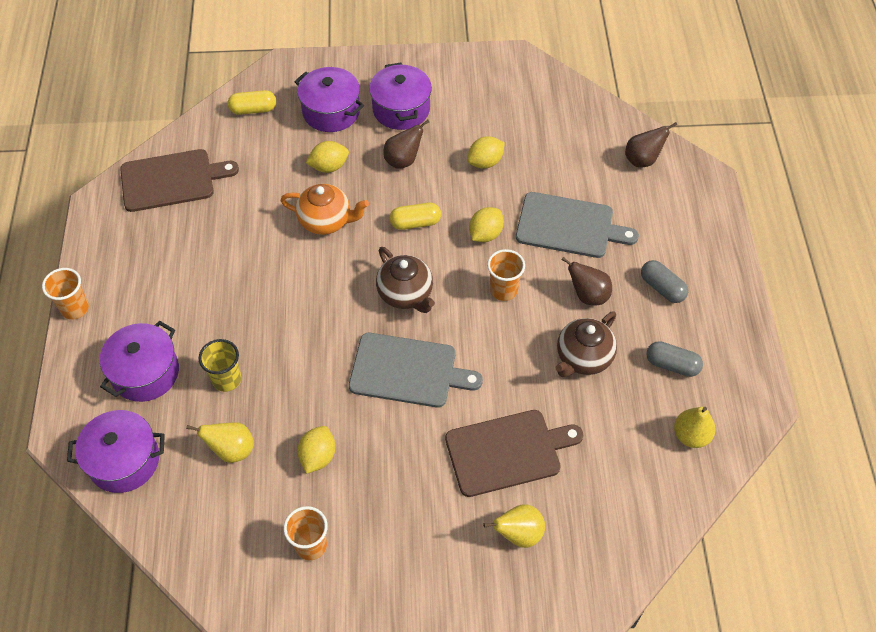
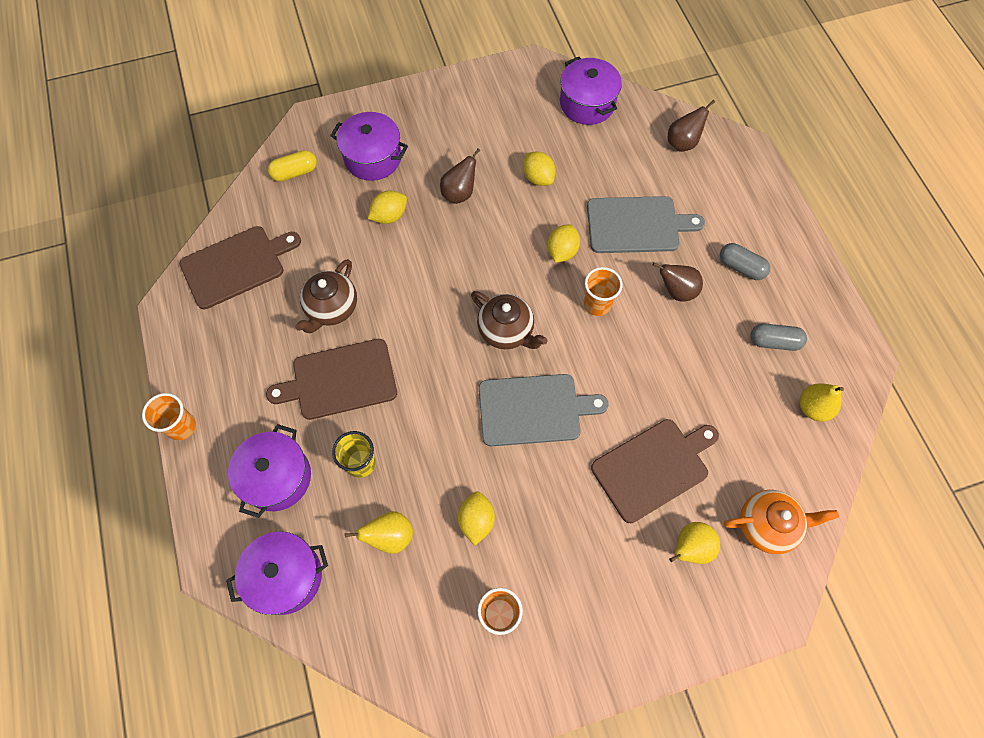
camera: 15 degrees left, 10 degrees up
orange teapot [280,184,369,235] -> orange teapot moved to [724,490,839,554]
purple pot [369,62,432,130] -> purple pot moved to [560,57,622,125]
yellow capsule [390,202,441,230] -> none
yellow lemon [467,136,505,169] -> yellow lemon turned 75 degrees counterclockwise [523,151,556,186]
brown teapot [555,311,617,377] -> brown teapot moved to [295,259,357,333]
none -> brown cutting board [266,339,397,420]

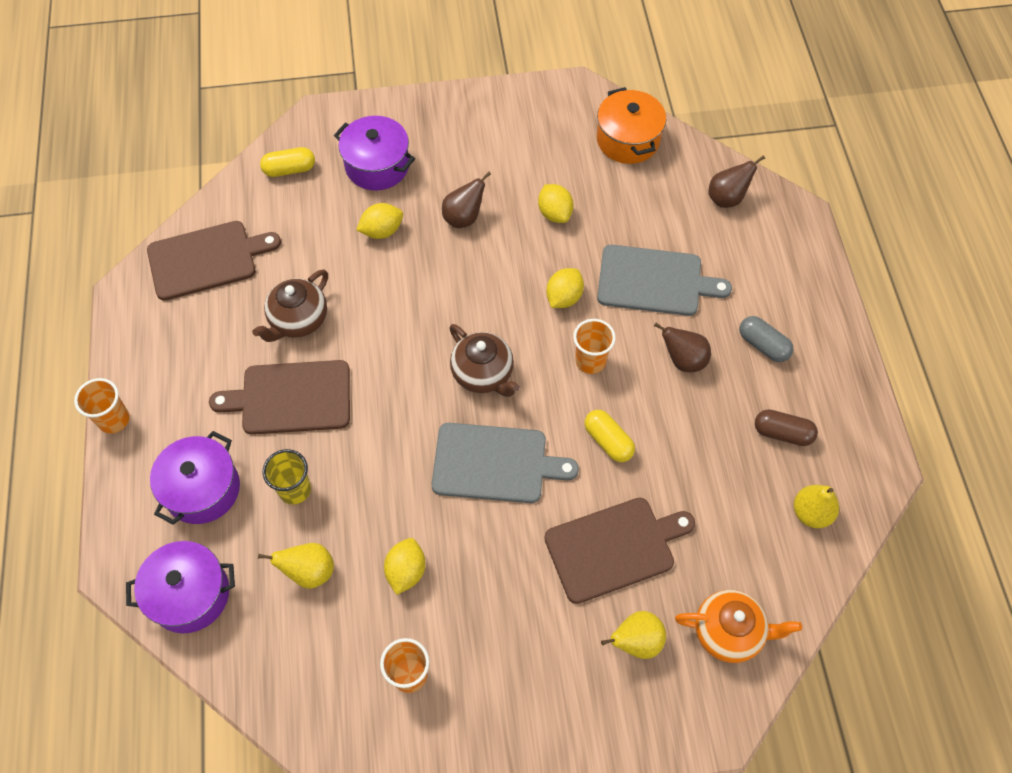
camera: 10 degrees right, 5 degrees down
purple pot [560,57,622,125] -> orange pot [597,87,666,164]
grey capsule [750,323,807,351] -> brown capsule [755,410,818,446]
none -> yellow capsule [584,410,635,462]

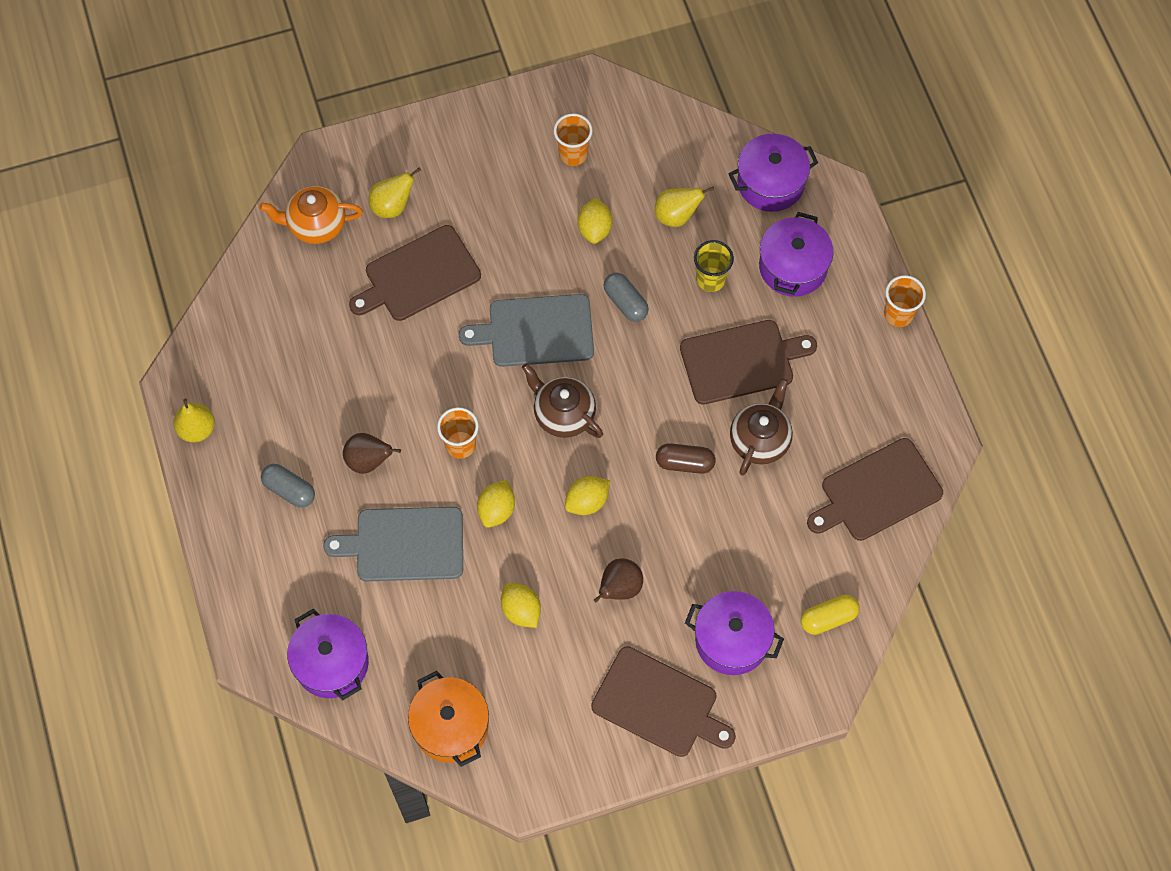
camera: 170 degrees right, 5 degrees up
yellow lemon [356,203,403,239] -> yellow lemon moved to [565,476,610,515]
yellow capsule [584,410,635,462] -> none
brown pear [708,155,765,208] -> purple pot [287,608,369,700]
brown capsule [755,410,818,446] -> brown capsule moved to [656,443,716,474]
yellow pear [794,485,839,528] -> yellow pear moved to [173,398,215,442]
none -> brown cutting board [591,646,736,757]
none -> grey capsule [603,273,649,322]

